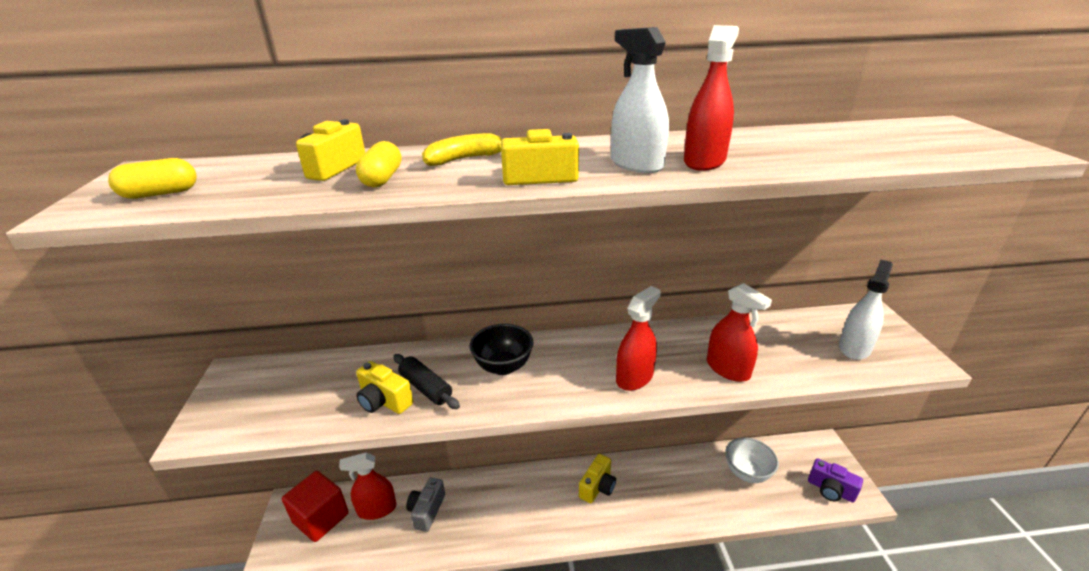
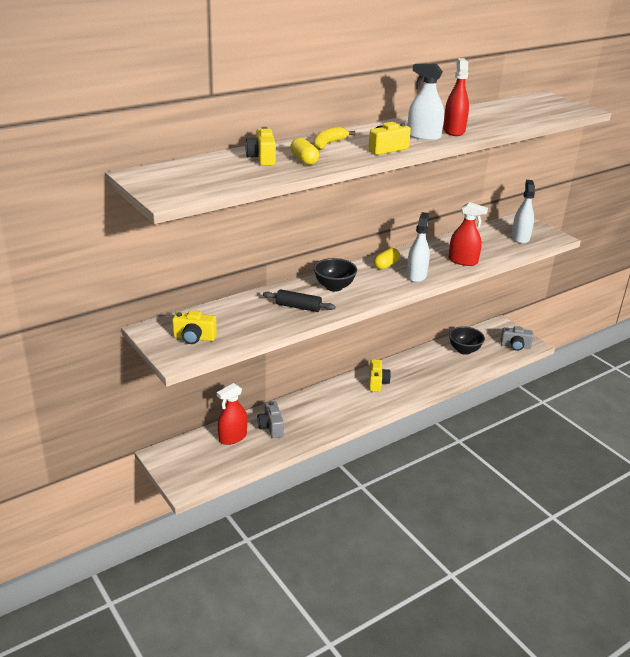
camera: 30 degrees left, 0 degrees up
yellow capsule [108,158,197,199] -> yellow capsule moved to [374,248,400,270]
red cube [282,471,349,542] -> none
yellow camera [356,361,413,414] -> yellow camera moved to [172,310,217,344]
red spray bottle [616,286,661,391] -> white spray bottle [406,212,430,282]
white bowl [725,437,779,483] -> black bowl [449,326,485,355]
purple camera [808,458,863,502] -> grey camera [500,326,534,351]

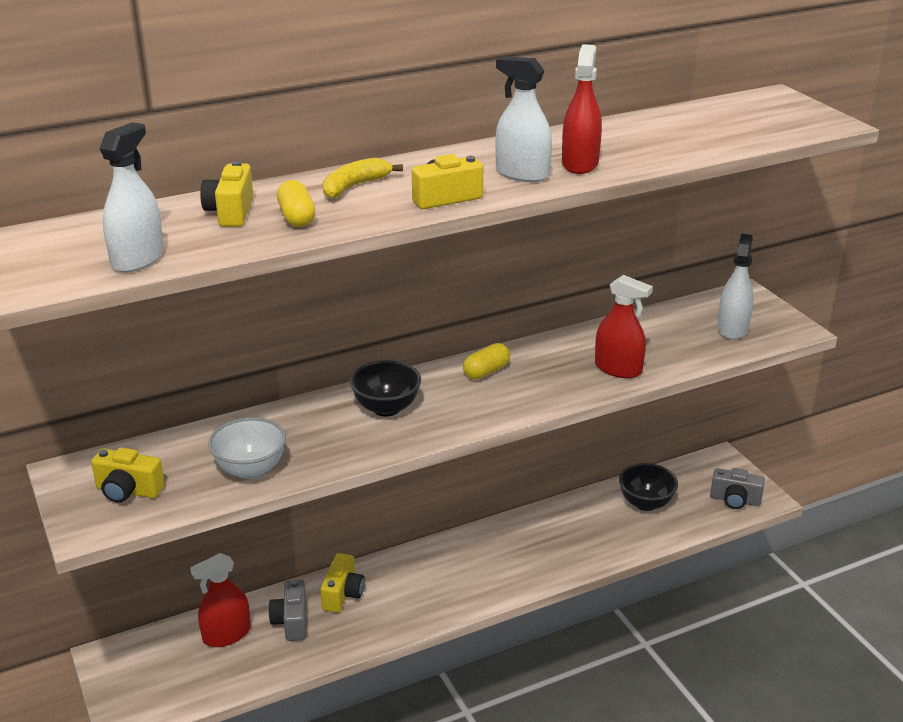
camera: 10 degrees right, 0 degrees up
black rolling pin [263,289,336,312] -> none
yellow camera [369,359,391,392] -> yellow camera moved to [320,553,365,613]
white spray bottle [406,212,430,282] -> white spray bottle moved to [100,122,164,273]
none -> white bowl [208,417,286,479]

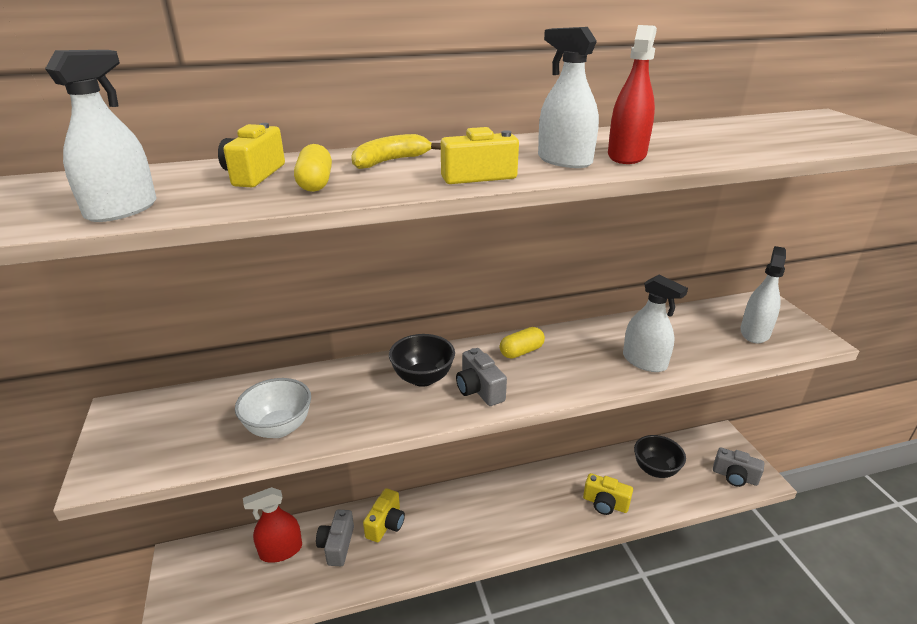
camera: 10 degrees right, 0 degrees up
yellow camera [91,447,165,503] -> yellow camera moved to [583,473,633,515]
red spray bottle [595,275,653,378] -> white spray bottle [623,275,688,372]
none -> grey camera [456,348,507,406]

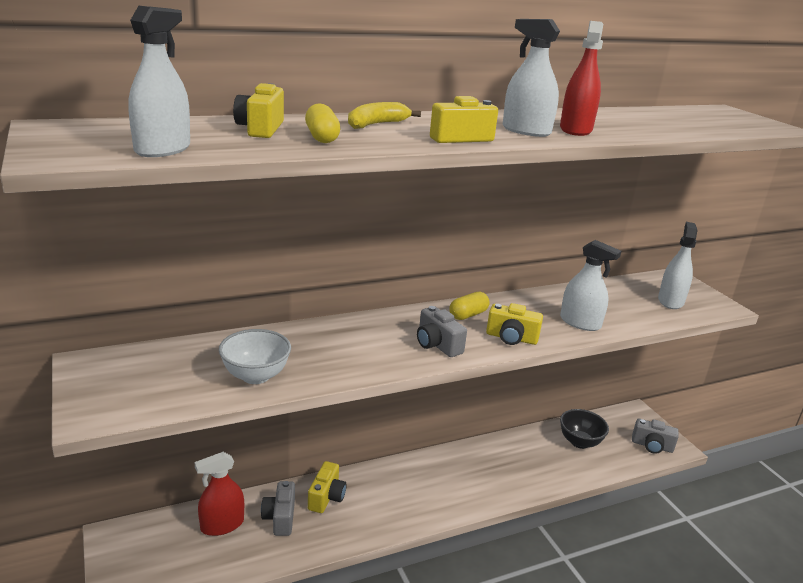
camera: 10 degrees left, 5 degrees down
black bowl [389,334,455,387] -> none
yellow camera [583,473,633,515] -> yellow camera moved to [486,303,543,345]

